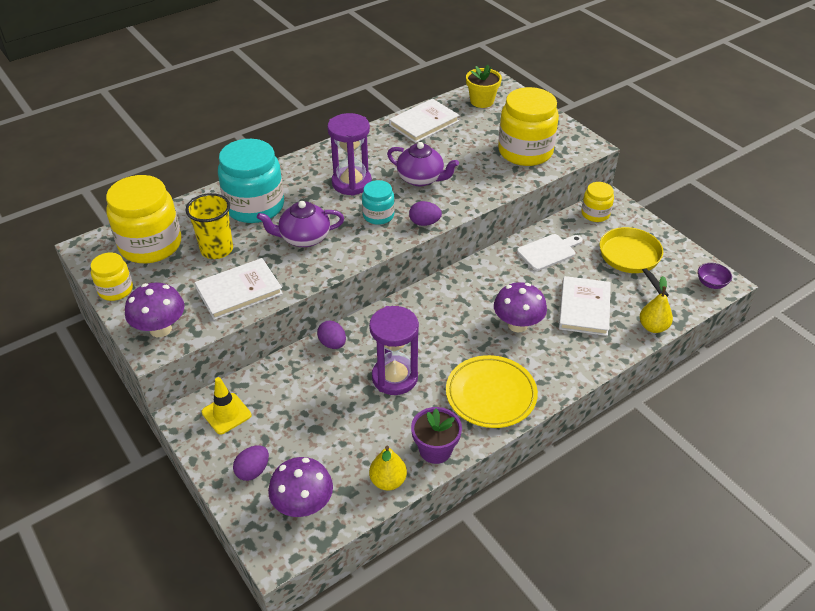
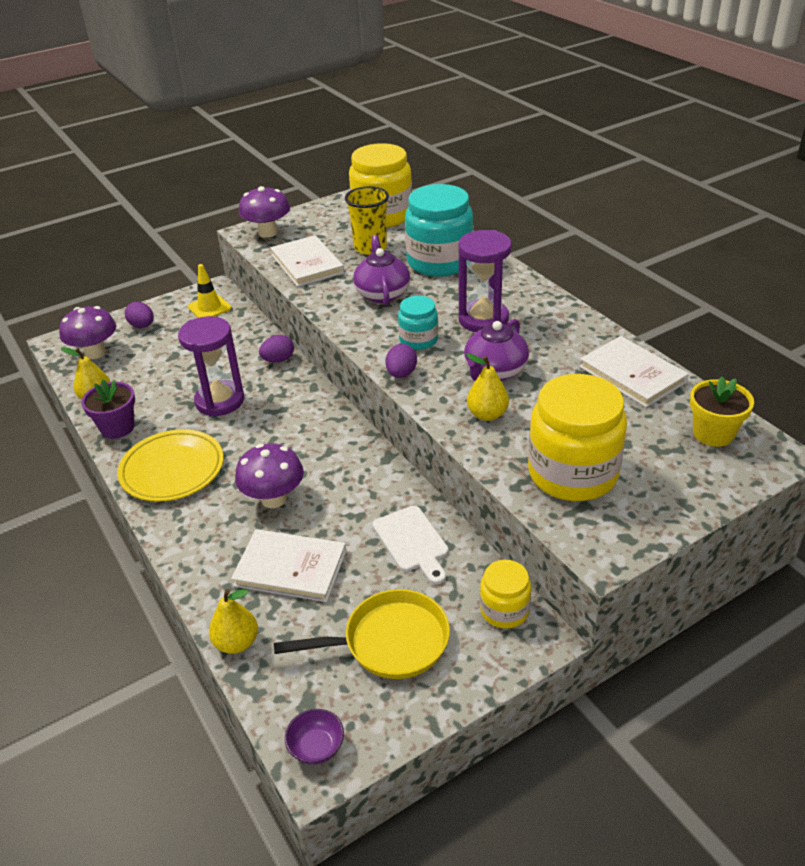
camera: 95 degrees right, 5 degrees down
yellow jar [91,252,133,301] -> none
none -> yellow pear [466,353,509,421]

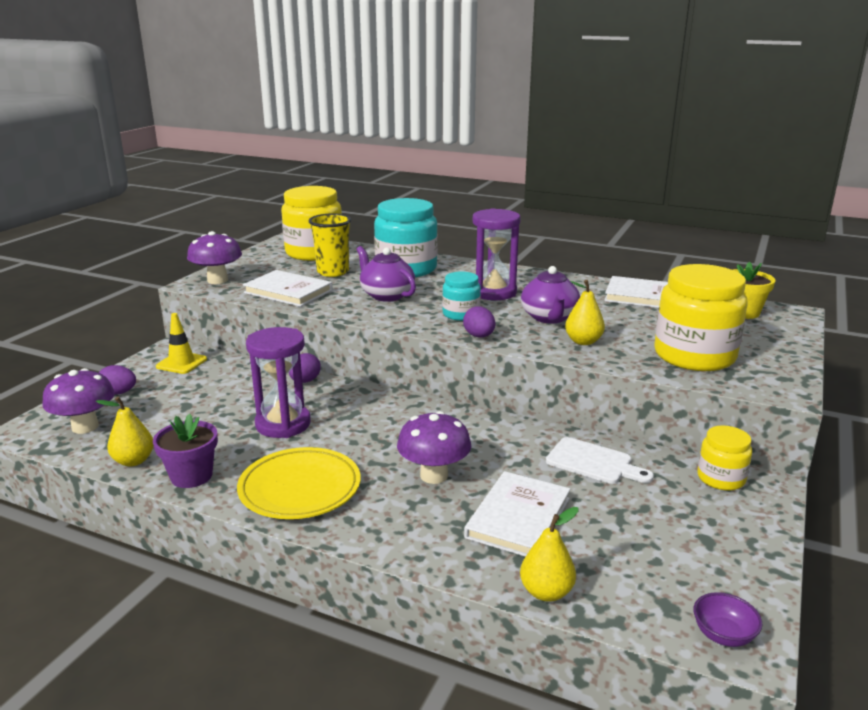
camera: 35 degrees left, 15 degrees down
white book [231,529,346,602] -> white book turned 45 degrees counterclockwise [464,471,570,557]
yellow pan [274,589,450,679] -> none

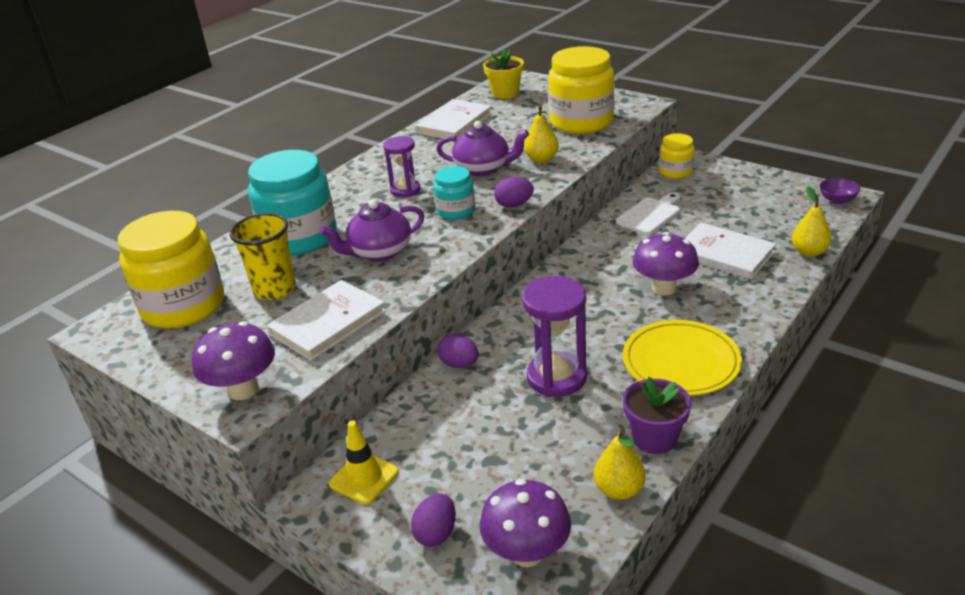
camera: 75 degrees left, 10 degrees up
purple hourglass [473,208,521,300] -> purple hourglass [383,136,420,197], size x0.62

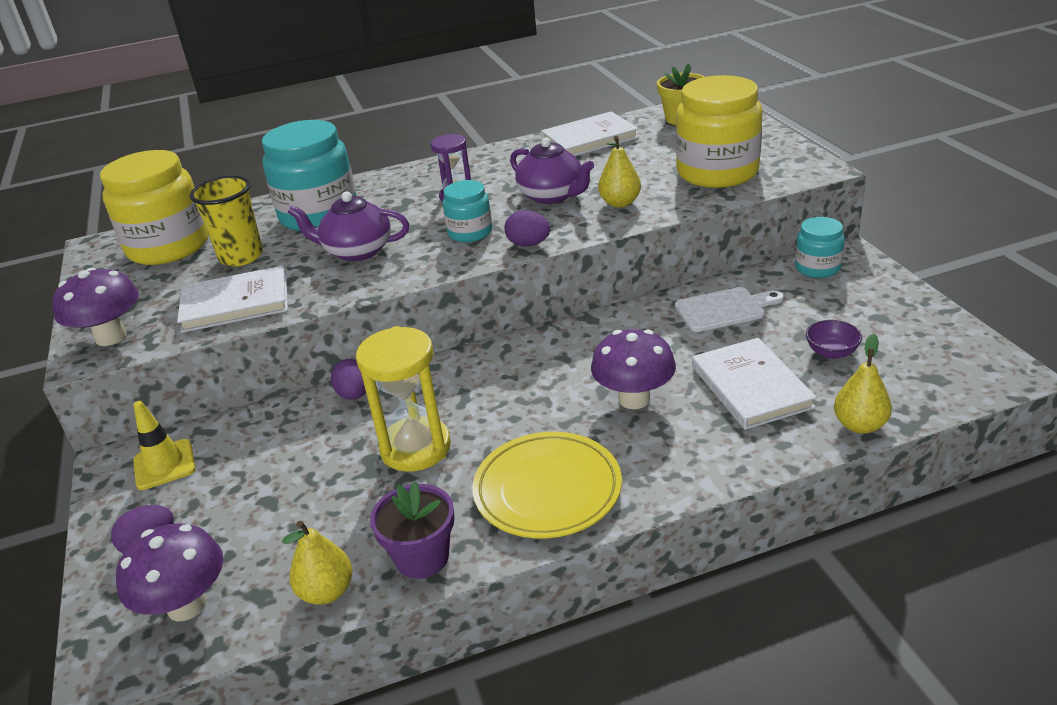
camera: 35 degrees right, 0 degrees up
purple hourglass [522,276,587,397] -> yellow hourglass [356,326,451,472]
yellow jar [659,133,695,179] -> turquoise jar [795,217,845,278]
purple bowl [820,178,860,204] -> purple bowl moved to [806,320,862,359]

